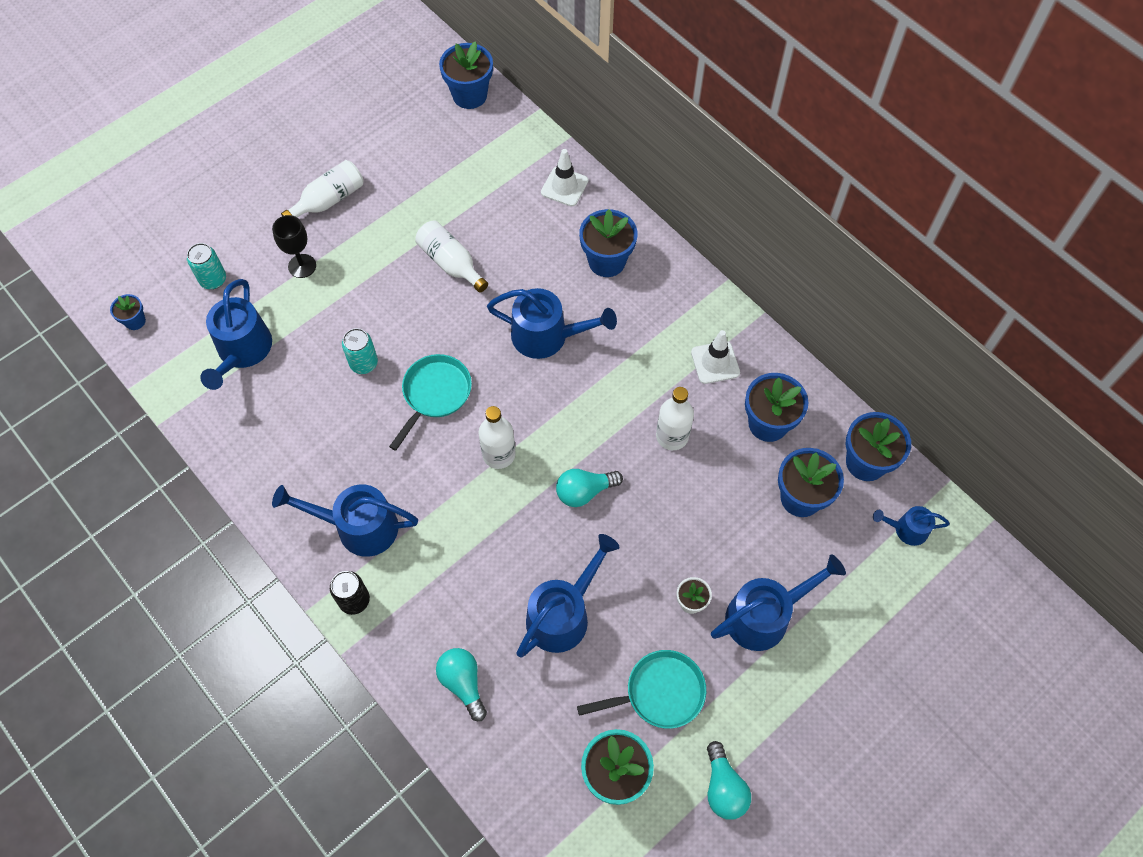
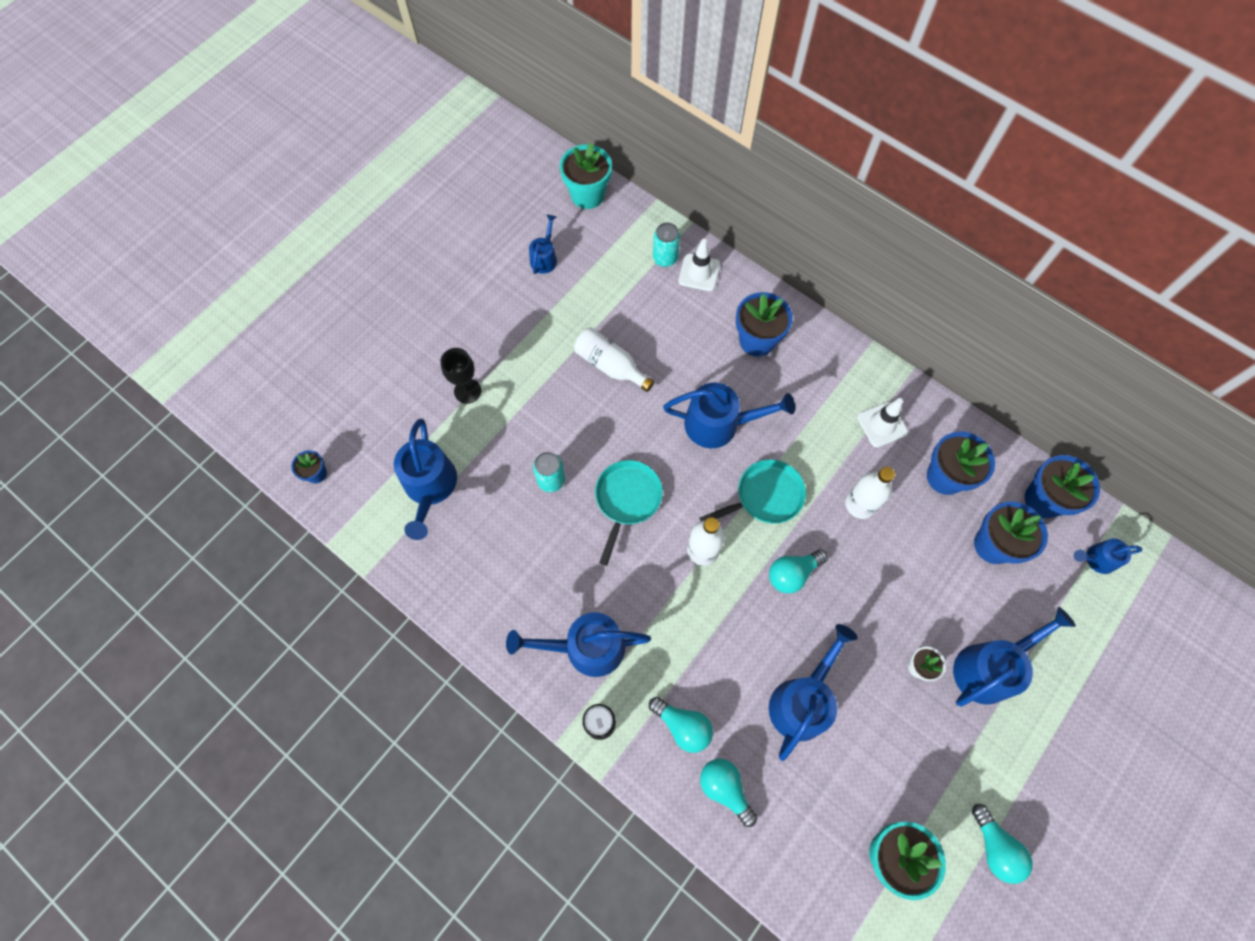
camera: 10 degrees left, 5 degrees up
turquoise can [187,243,226,289] -> turquoise can moved to [653,222,680,267]
white bottle [281,160,364,217] -> none
blue flower pot [439,41,493,109] -> turquoise flower pot [560,143,612,209]
turquoise pan [577,650,706,729] -> turquoise pan moved to [700,459,806,524]
none -> blue watering can [529,214,557,274]
none -> turquoise light bulb [649,697,713,753]

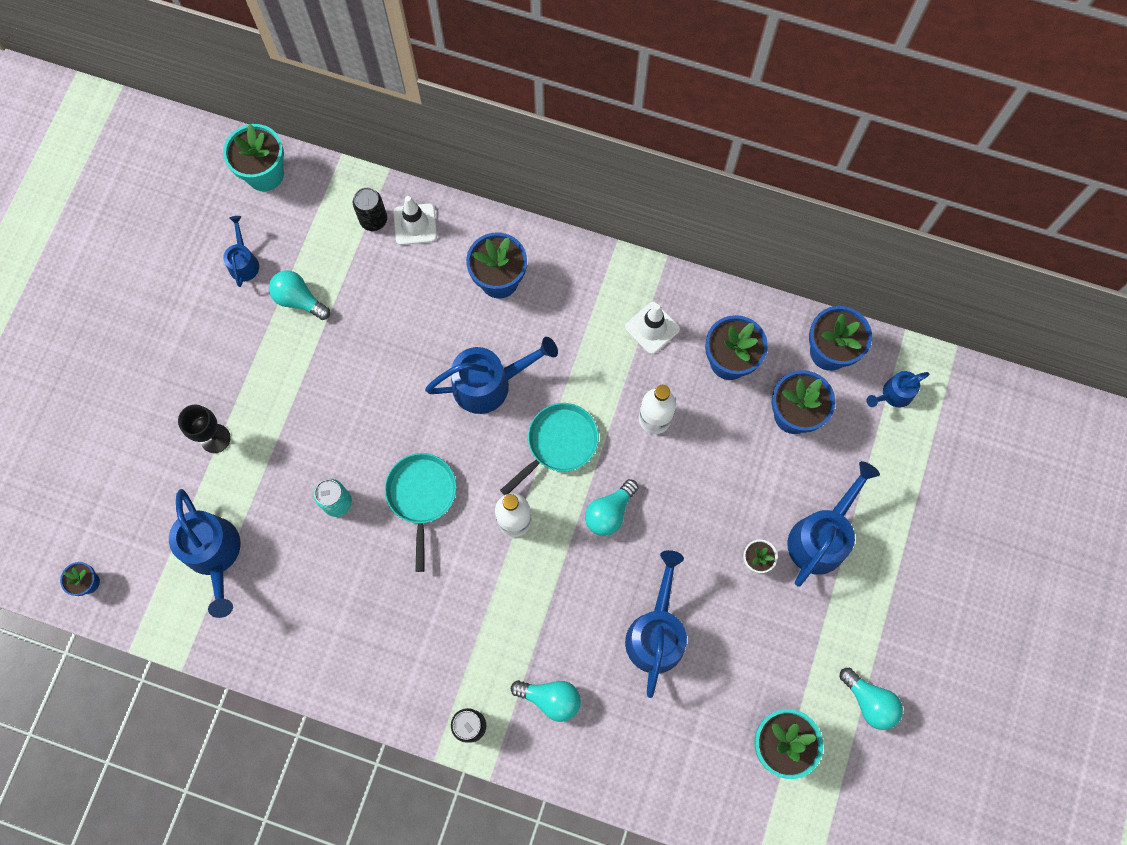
camera: 20 degrees left, 5 degrees up
blue watering can [506,612,651,677] -> none
white bottle [574,327,654,392] -> none
turquoise can [653,222,680,267] -> black can [353,187,387,231]
turquoise light bulb [700,759,757,827] -> turquoise light bulb moved to [269,271,330,320]

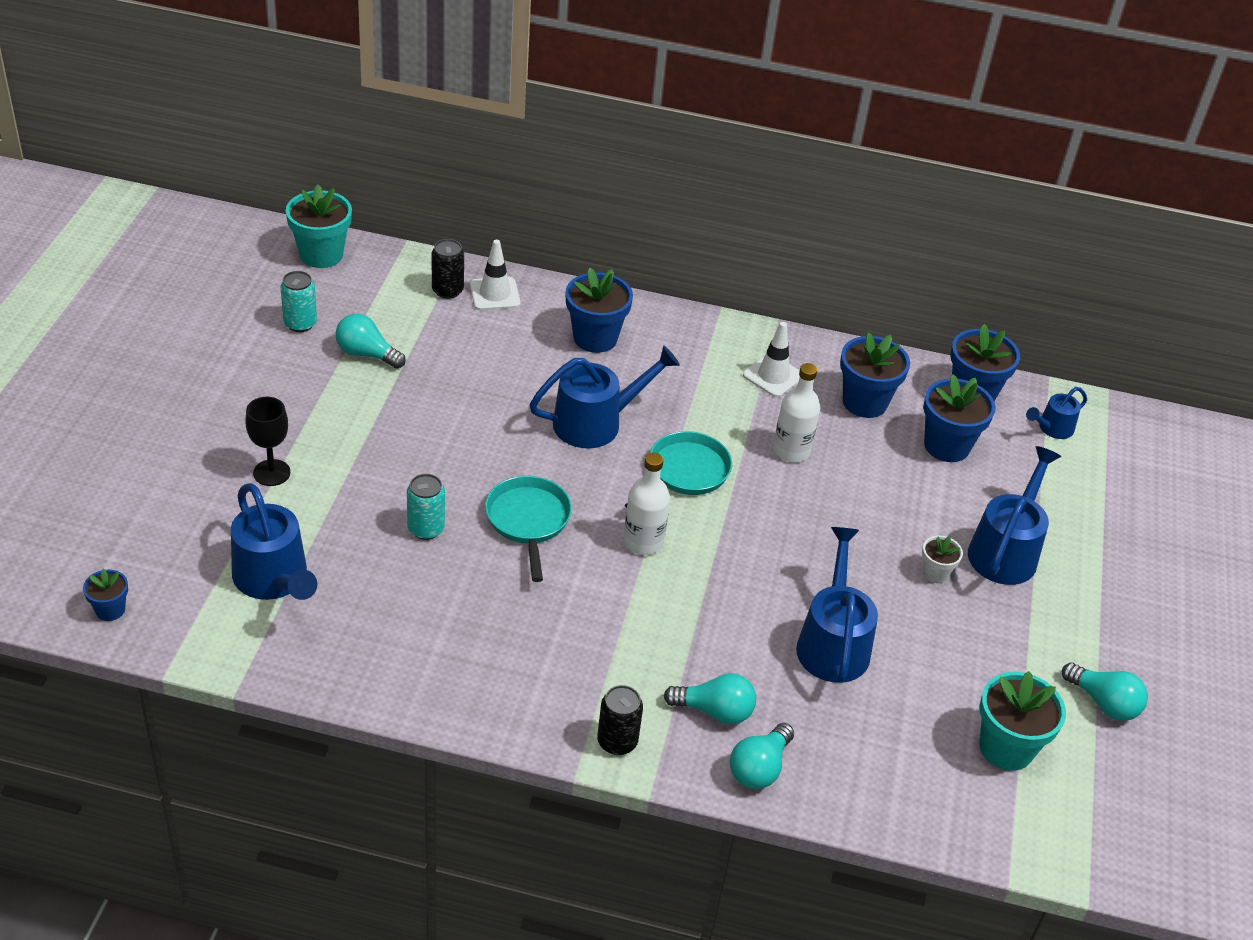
camera: 10 degrees left, 30 degrees down
blue watering can [223,216,259,287] -> turquoise can [280,271,317,332]
turquoise light bulb [585,479,639,536] -> turquoise light bulb moved to [730,723,794,789]

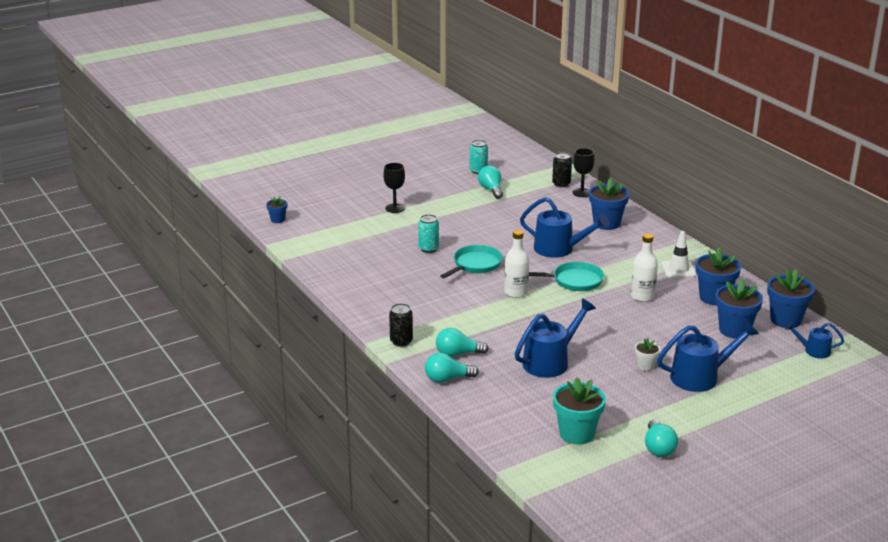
camera: 50 degrees right, 15 degrees down
blue watering can [231,483,318,600] -> none
turquoise flower pot [286,185,352,268] -> none
white traffic cone [470,240,521,310] -> black goblet [573,148,595,197]
turquoise light bulb [663,673,756,724] -> turquoise light bulb turned 120 degrees clockwise [436,328,489,357]

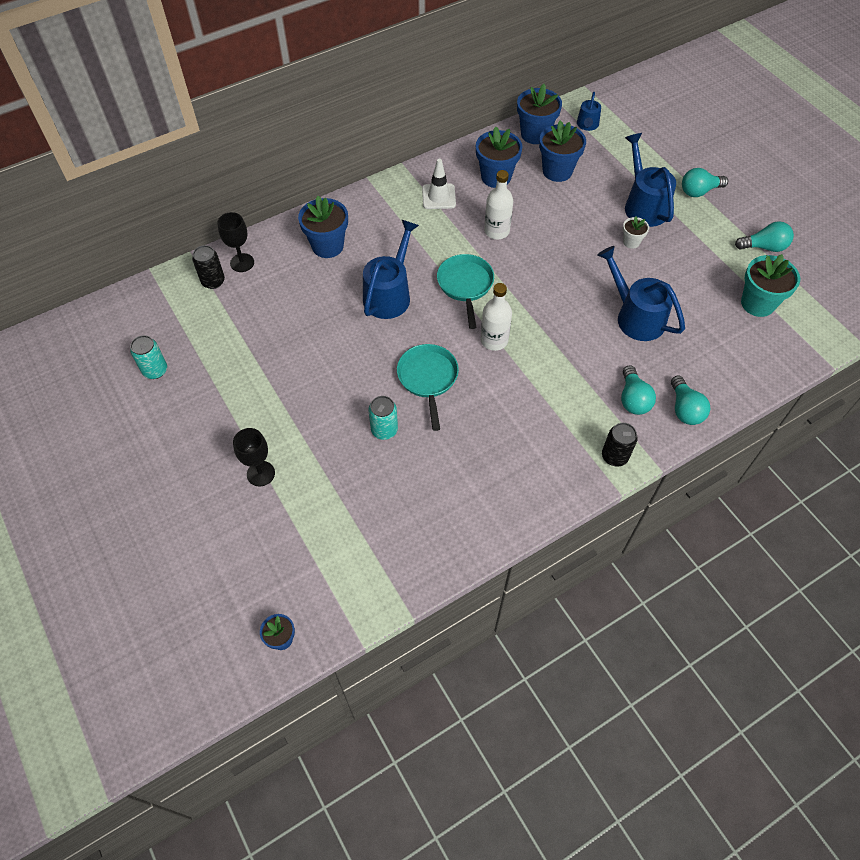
camera: 90 degrees left, 30 degrees up
turquoise pan [440,245,503,278] -> turquoise pan turned 45 degrees clockwise [397,344,459,431]
turquoise light bulb [478,166,503,199] -> turquoise light bulb moved to [682,168,728,197]

